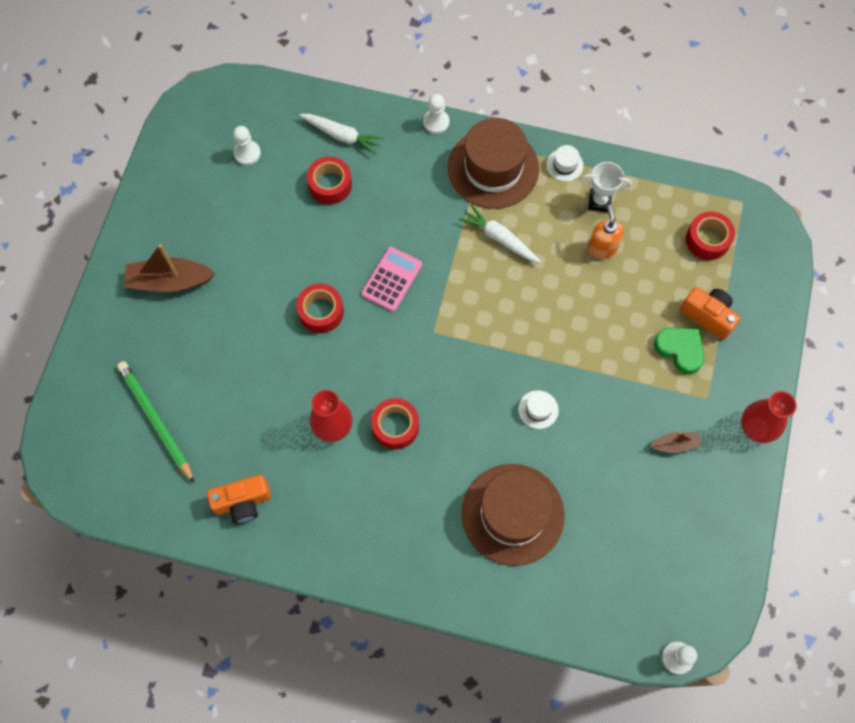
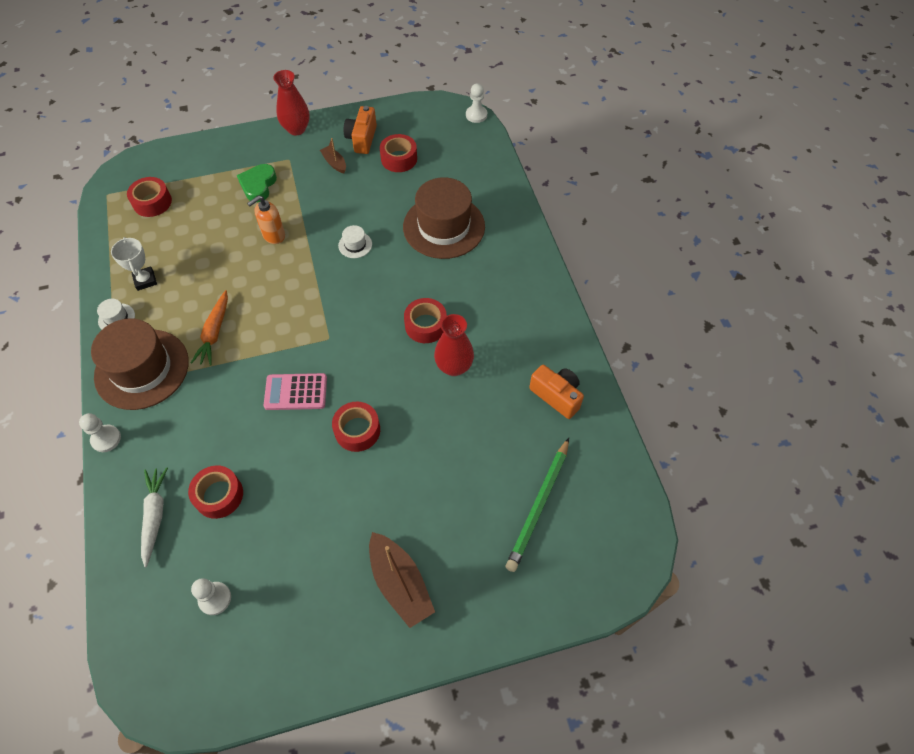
camera: 120 degrees left, 10 degrees down
white carrot [459,204,541,263] -> orange carrot [191,290,228,366]
orange soap dispenser [588,205,624,259] -> orange soap dispenser moved to [247,195,285,244]
orange camera [680,287,740,340] -> orange camera moved to [344,106,377,154]
none -> red tape [380,134,417,172]

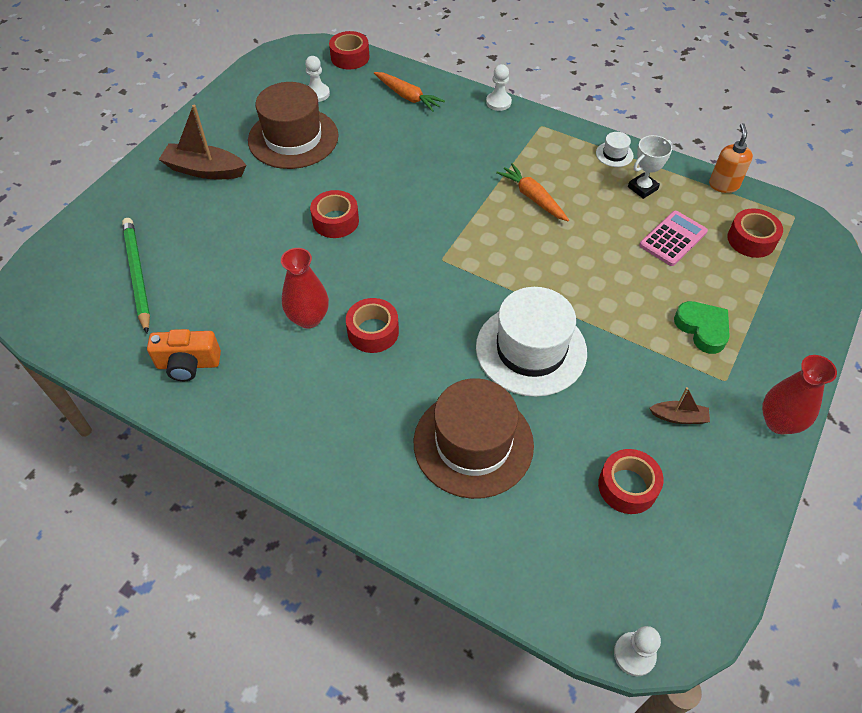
camera: 135 degrees right, 5 degrees down
brown hat [91,318,189,410] -> brown hat moved to [248,82,339,169]
white trophy [111,237,157,291] -> white trophy turned 60 degrees counterclockwise [628,135,672,199]
white carrot [141,467,168,567] -> orange carrot [374,72,445,112]
red tape [188,465,243,519] -> red tape moved to [329,31,369,69]
orange soap dispenser [247,195,285,244] -> orange soap dispenser moved to [709,123,753,193]
pink calculator [263,373,327,410] -> pink calculator moved to [639,211,708,266]
white hat [338,225,372,258] -> white hat [476,287,587,397], size x2.46
orange camera [344,106,377,154] -> none

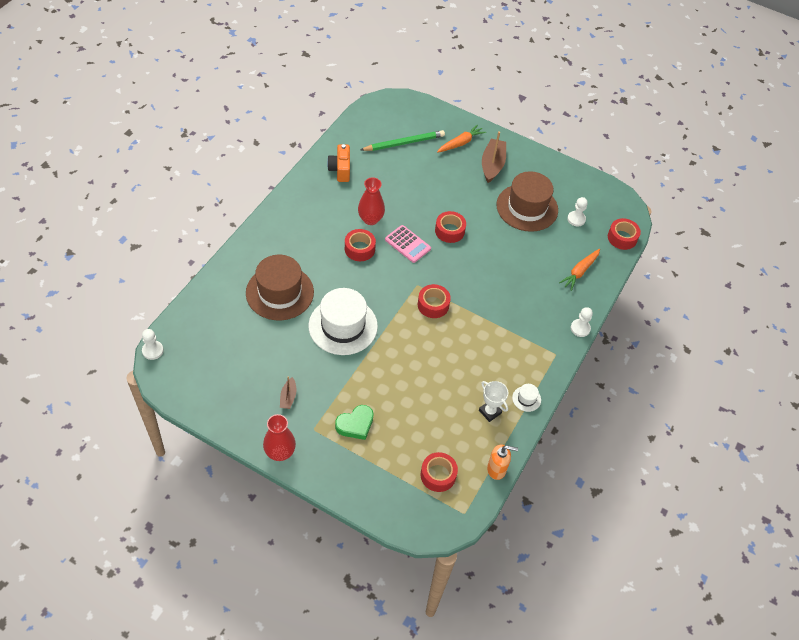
camera: 85 degrees right, 0 degrees up
orange carrot [496,163,569,221] -> orange carrot moved to [437,124,486,153]
red tape [598,449,664,514] -> red tape moved to [418,284,451,318]
pink calculator [639,211,708,266] -> pink calculator moved to [385,225,431,263]

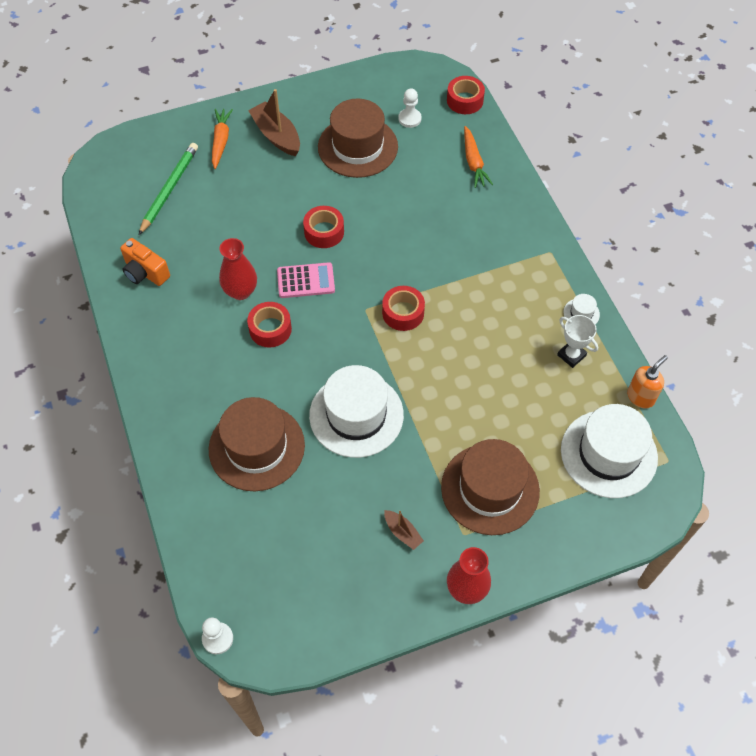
camera: 45 degrees left, 5 degrees up
green heart [335,405,374,440] -> brown hat [441,439,540,535]
red tape [421,452,458,492] -> white hat [561,404,658,498]
white trophy [479,381,508,422] -> white trophy turned 45 degrees clockwise [557,315,598,368]
white pawn [571,307,593,337] -> none

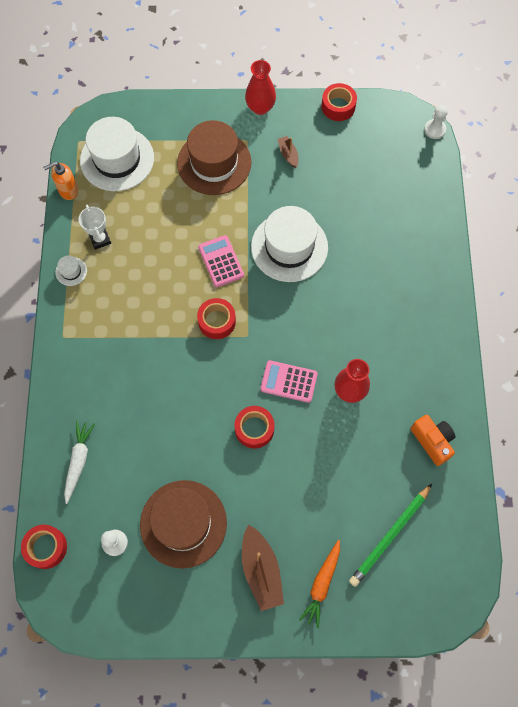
camera: 160 degrees left, 10 degrees up
brown hat [209,397,305,491] -> none
red tape [247,302,292,347] -> red tape moved to [322,83,357,121]
orange carrot [464,126,493,188] -> white carrot [64,421,95,504]
none -> pink calculator [198,235,244,287]

